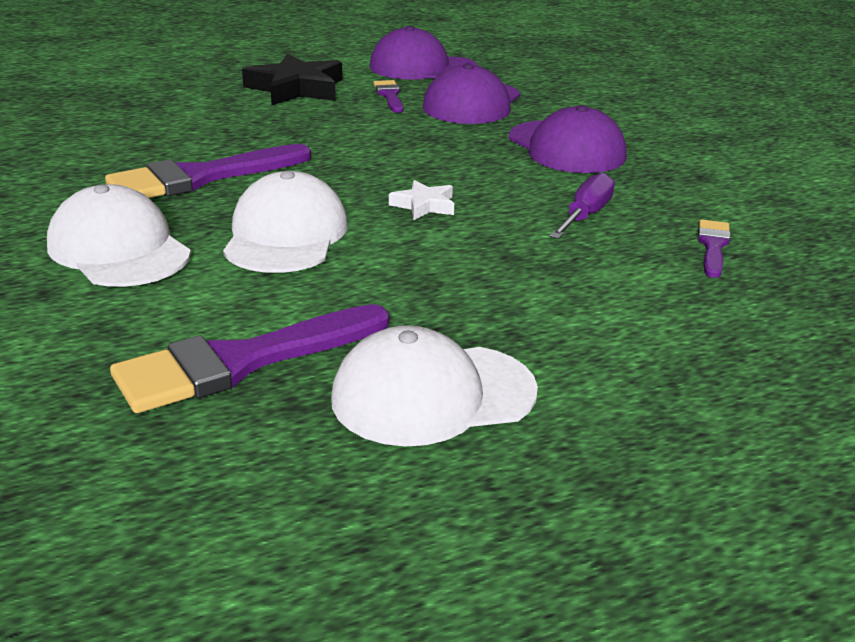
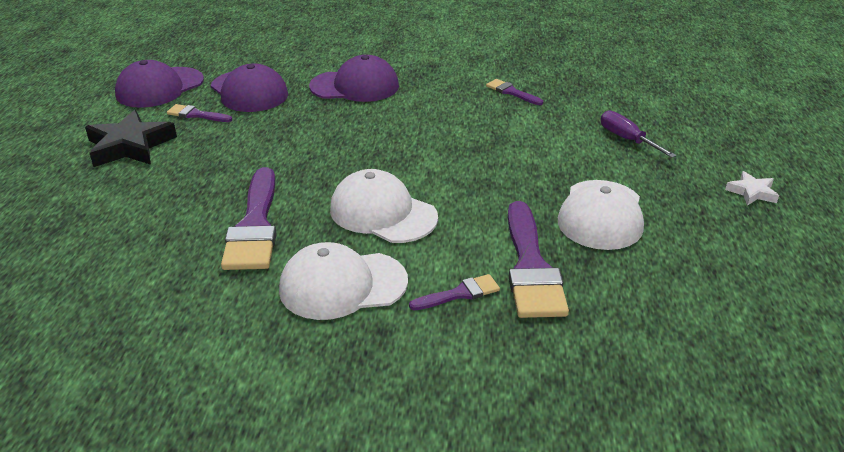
camera: 60 degrees left, 5 degrees up
white star [389,180,454,220] -> white star moved to [725,171,779,206]
purple screwdriver [549,172,615,239] -> purple screwdriver moved to [601,110,677,158]
none -> purple brush [409,274,500,310]

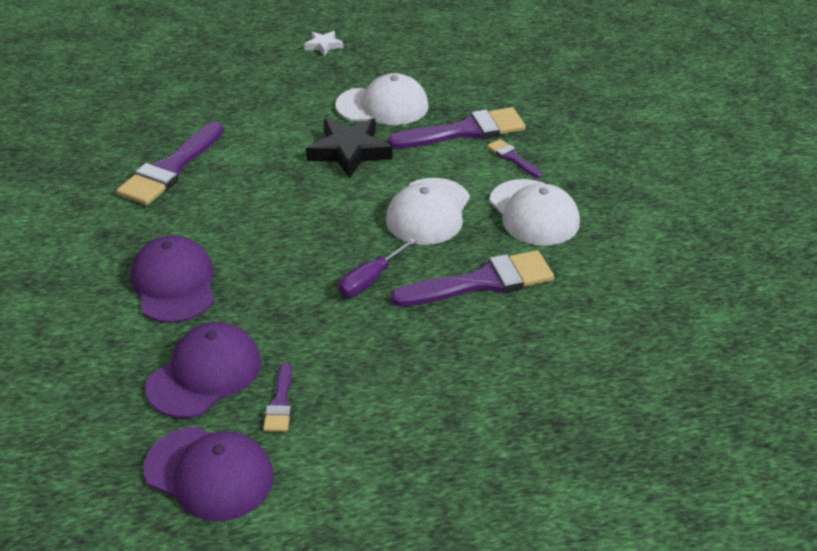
camera: 105 degrees left, 5 degrees up
black star [85,110,177,167] -> black star moved to [306,118,392,179]
purple brush [486,79,543,105] -> purple brush [117,122,224,205], size x2.02
purple screwdriver [601,110,677,158] -> purple screwdriver moved to [338,238,417,297]

